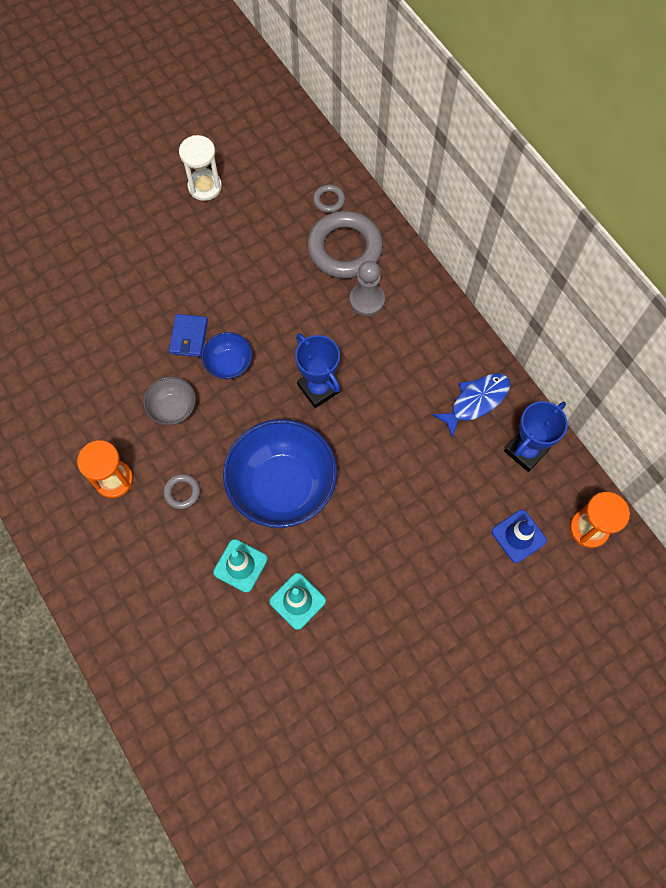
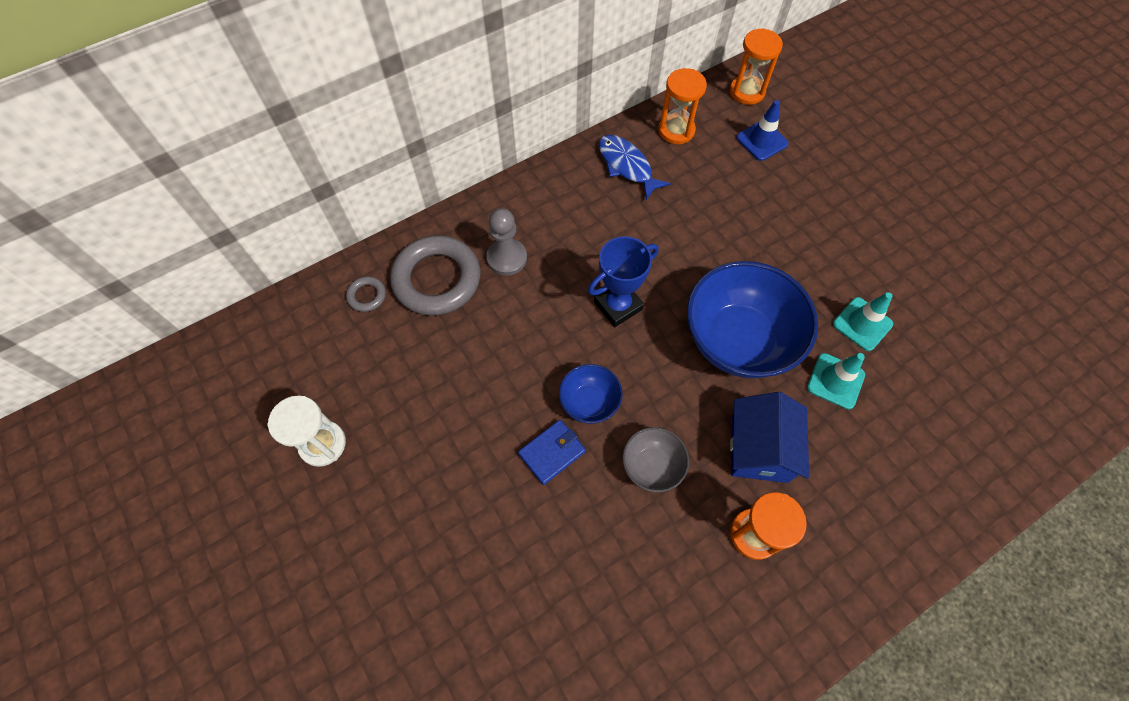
camera: 90 degrees left, 5 degrees down
grey ring [163,474,200,509] -> blue house [730,392,809,483]
blue wallet [169,314,208,357] -> blue wallet turned 45 degrees counterclockwise [518,420,586,485]
blue trophy [504,401,568,472] -> orange hourglass [658,68,707,144]

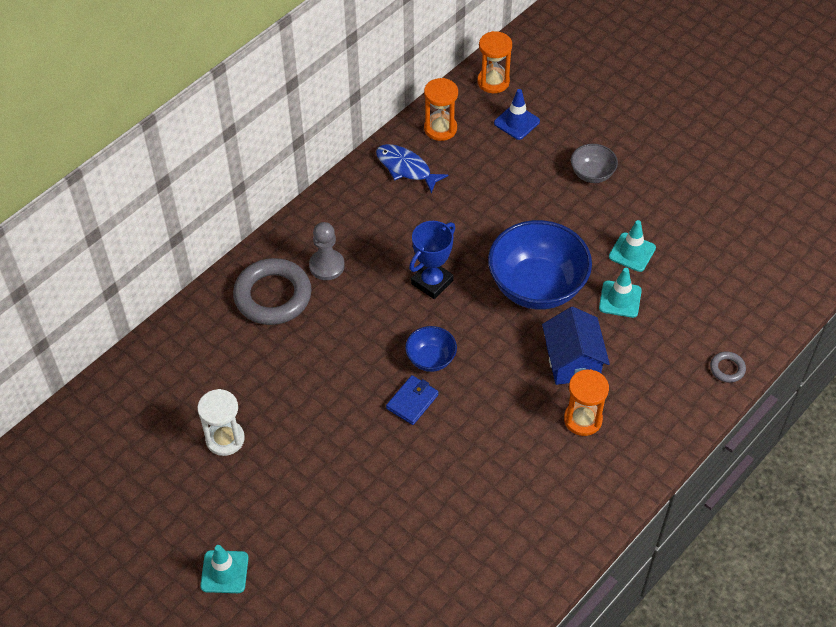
camera: 15 degrees left, 10 degrees down
grey ring [346,276,386,312] -> grey ring moved to [710,351,746,383]
grey bowl [622,427,689,492] -> grey bowl moved to [571,144,618,183]
none -> turquoise traffic cone [200,545,249,593]

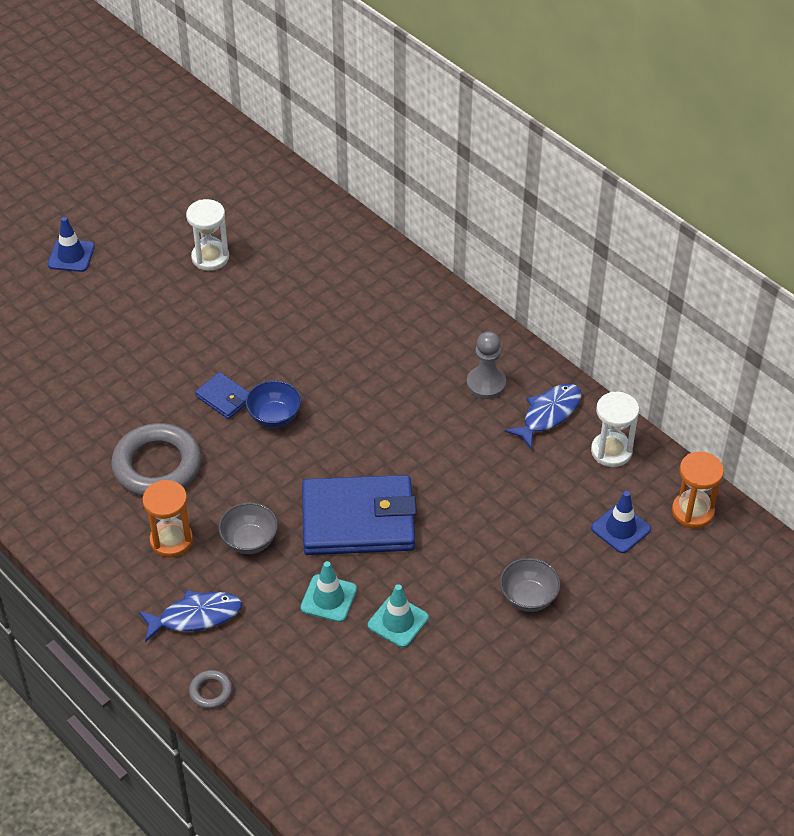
camera: 95 degrees right, 5 degrees down
turquoise traffic cone [200,545,249,593] -> blue traffic cone [48,217,95,272]
grey ring [233,258,312,325] -> grey ring moved to [111,423,201,496]
grey pawn [309,222,345,280] -> grey pawn moved to [467,331,506,399]
blue trophy [409,221,455,299] -> none
orange hourglass [424,78,458,141] -> white hourglass [591,392,639,467]
blue bowl [488,220,592,310] -> blue wallet [302,475,417,555]
blue house [542,307,610,385] -> grey bowl [219,503,278,554]
none -> blue fish [138,590,242,642]

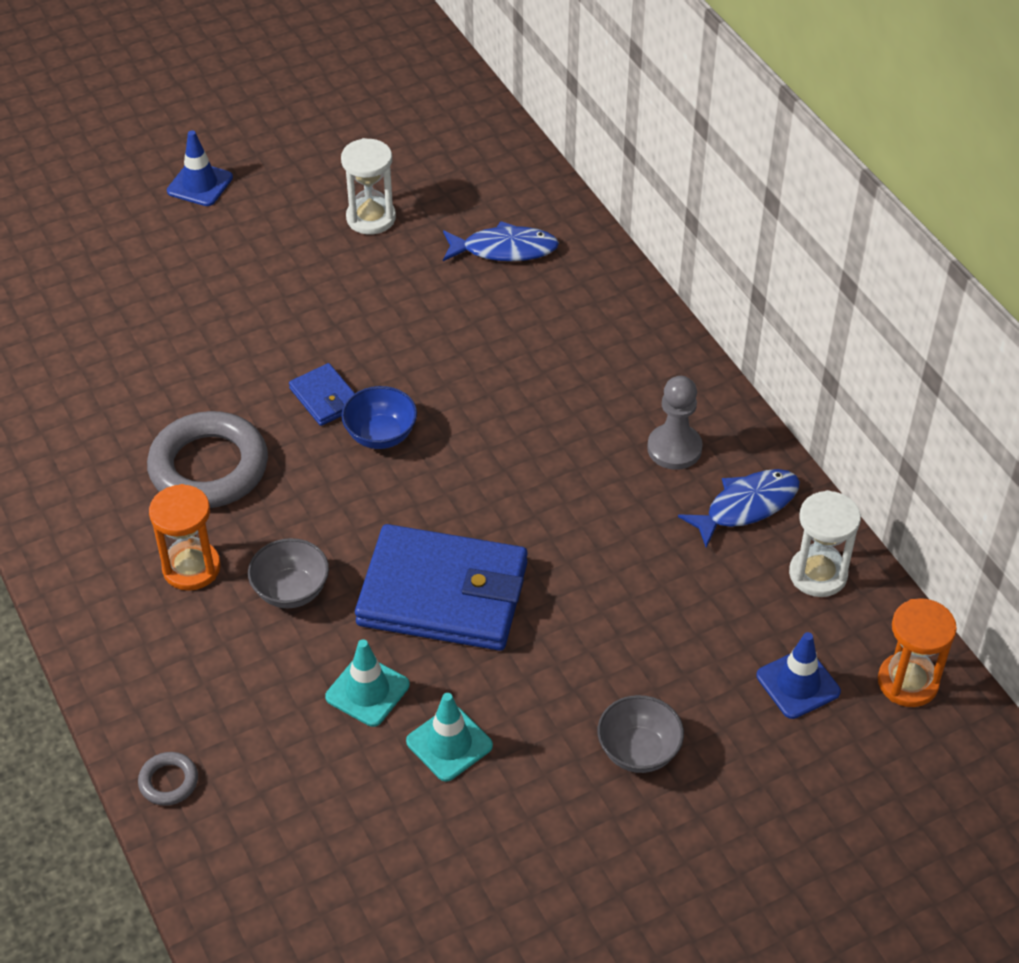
camera: 15 degrees right, 0 degrees up
blue fish [138,590,242,642] -> blue fish moved to [443,221,559,261]

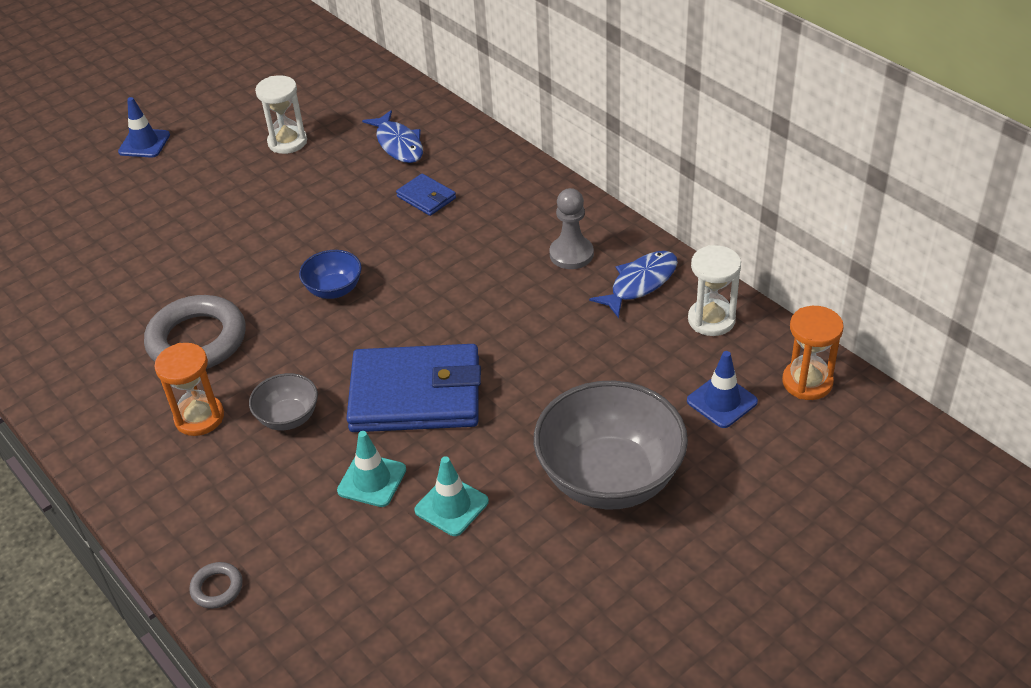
camera: 10 degrees left, 5 degrees down
blue wallet [289,363,355,426] -> blue wallet moved to [396,174,456,216]
blue fish [443,221,559,261] -> blue fish turned 75 degrees clockwise [362,110,423,163]
grey bowl [598,695,684,773] -> grey bowl [534,381,688,510], size x2.06

